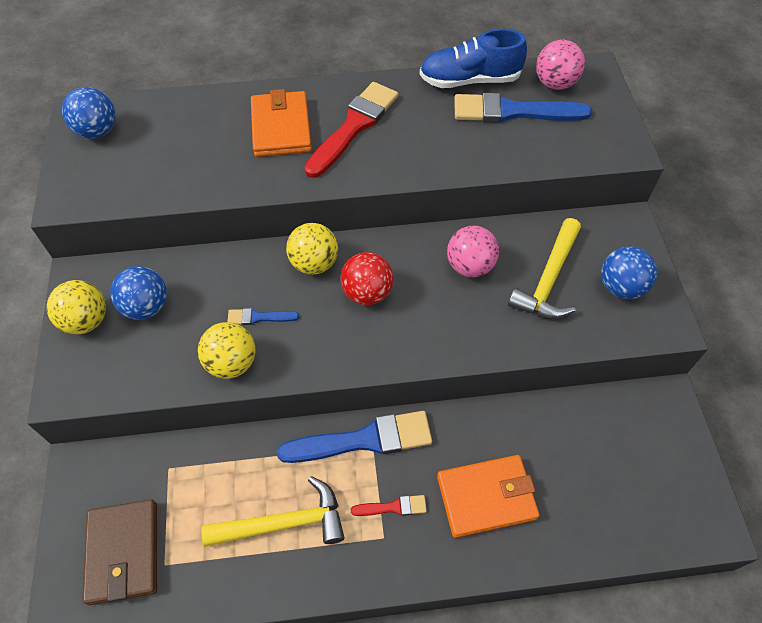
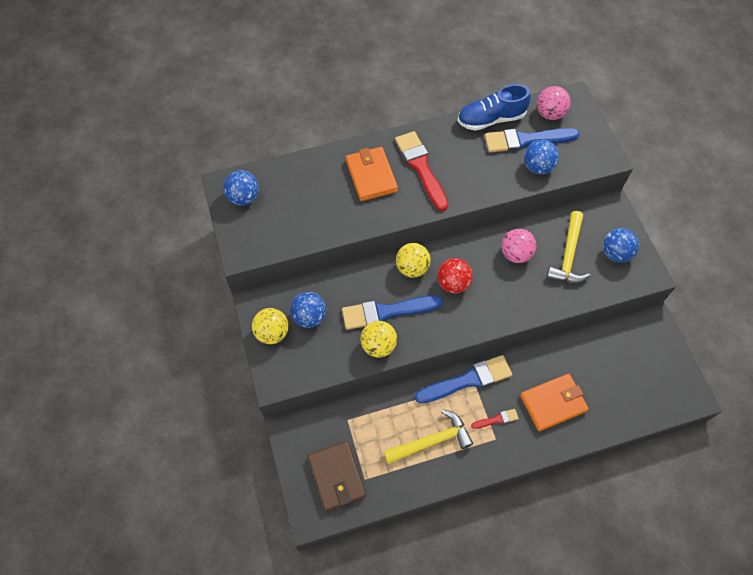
camera: 10 degrees left, 5 degrees up
blue brush [228,308,299,325] -> blue brush [342,296,443,330], size x2.14
red brush [304,82,398,178] -> red brush turned 45 degrees counterclockwise [395,131,448,211]
none -> blue ball [524,140,559,175]

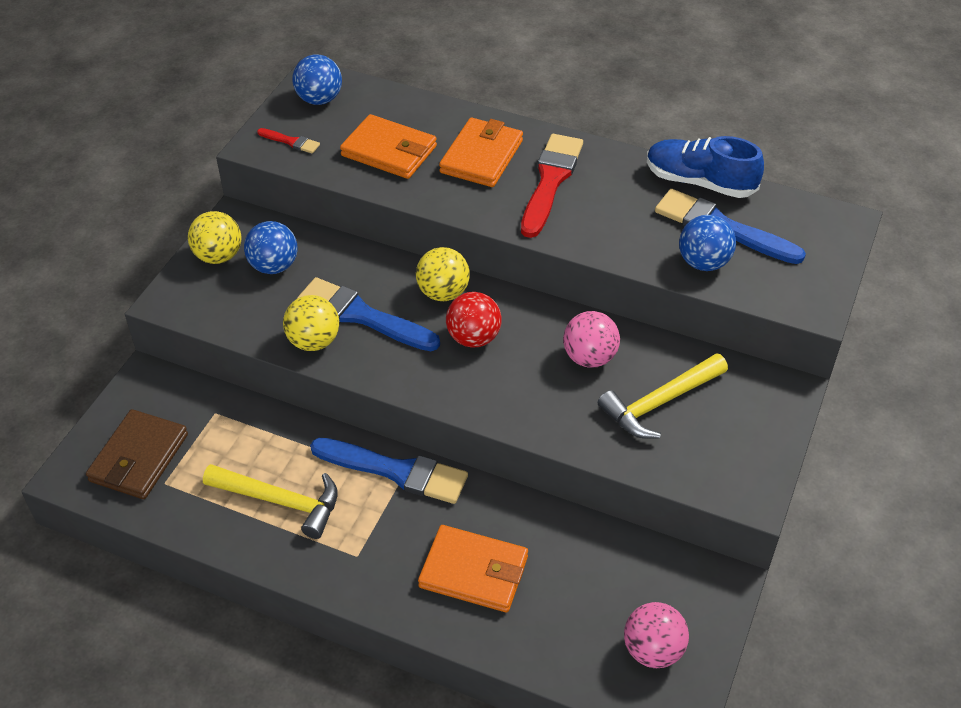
camera: 40 degrees right, 15 degrees down
red brush [471,409,519,429] -> red brush moved to [257,128,320,154]
pink ball [537,86,571,120] -> pink ball moved to [624,602,689,668]
blue ball [603,228,639,263] -> none
none -> orange wallet [340,114,437,179]

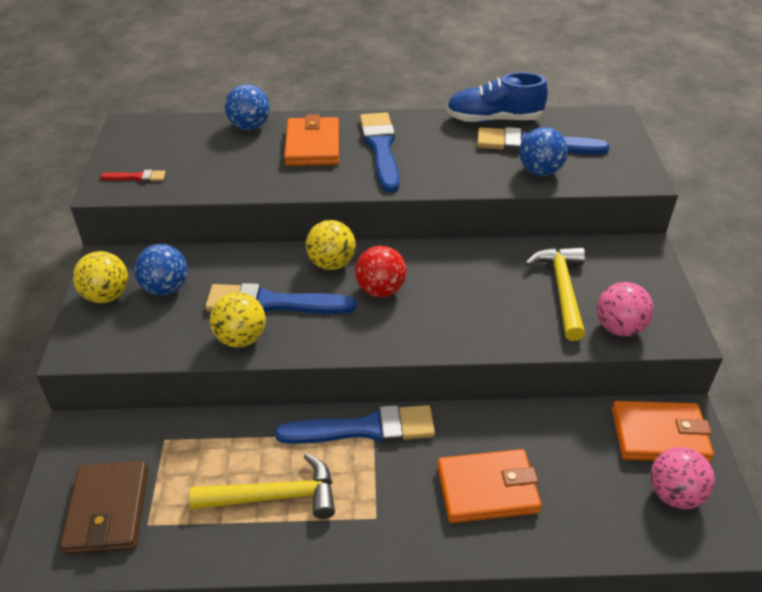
camera: 25 degrees left, 5 degrees down
blue ball [292,55,342,105] -> blue ball moved to [225,84,270,130]
orange wallet [340,114,437,179] -> orange wallet moved to [612,401,714,462]
red brush [521,134,583,238] -> blue brush [360,112,399,192]
pink ball [563,311,620,368] -> pink ball moved to [597,282,654,336]
yellow hammer [598,353,728,439] -> yellow hammer turned 150 degrees clockwise [525,247,585,341]

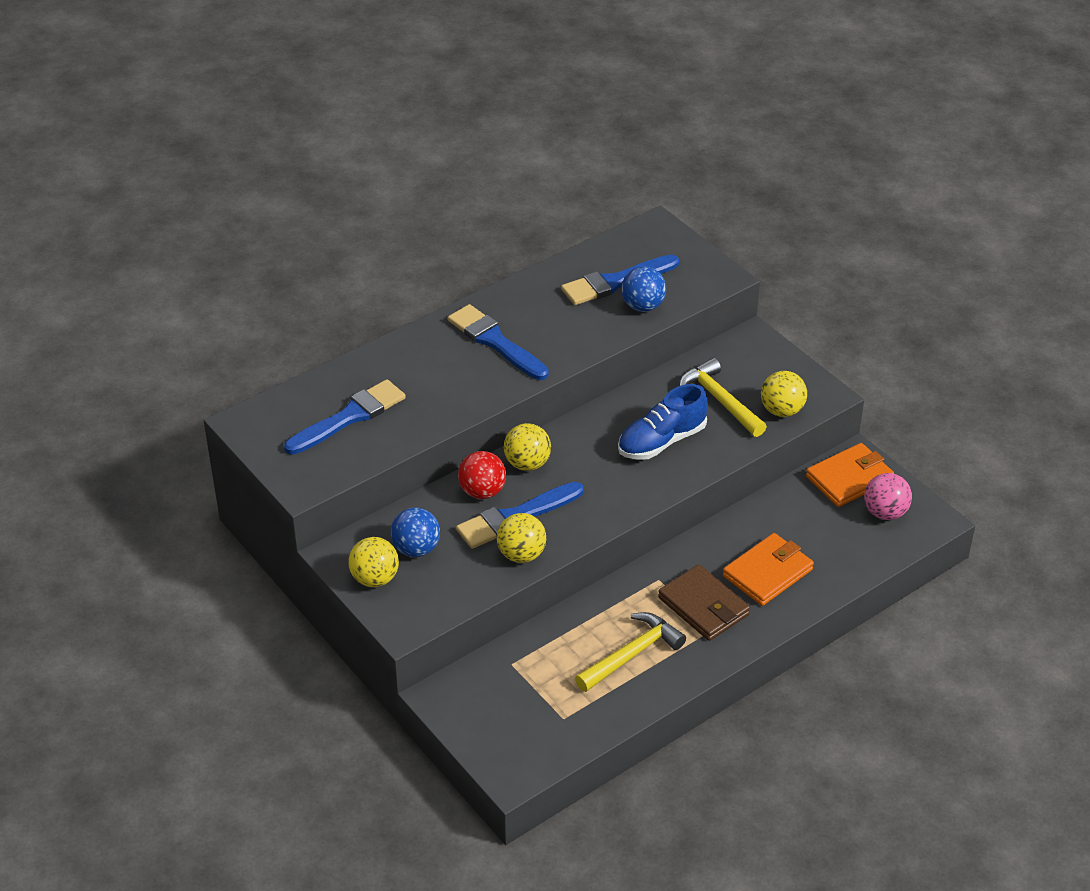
camera: 35 degrees left, 0 degrees up
brown wallet [60,461,148,554] -> brown wallet moved to [658,564,750,641]
red brush [100,170,166,182] -> none
blue ball [225,84,270,130] -> none
blue brush [275,405,435,444] -> blue brush moved to [284,379,406,455]
orange wallet [284,114,339,166] -> none
red ball [355,246,407,298] -> red ball moved to [458,451,506,499]
blue shoe [446,72,548,123] -> blue shoe moved to [618,384,708,460]
pink ball [597,282,654,336] -> yellow ball [761,371,807,417]

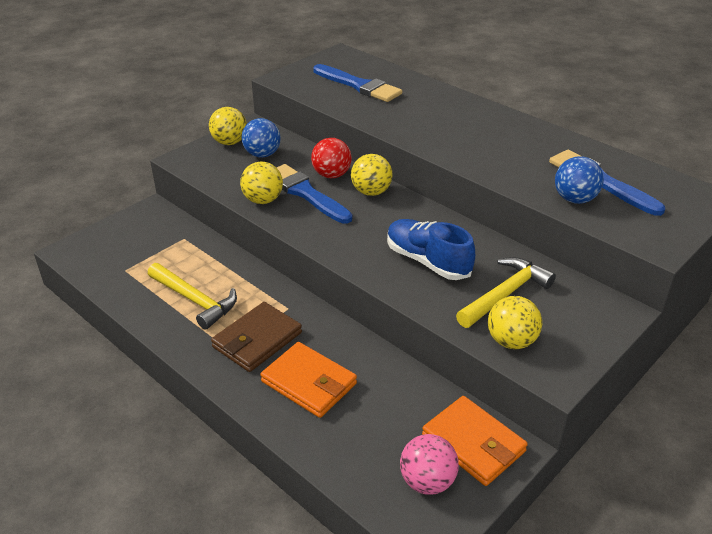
camera: 80 degrees right, 5 degrees down
blue brush [448,304,549,380] -> none

